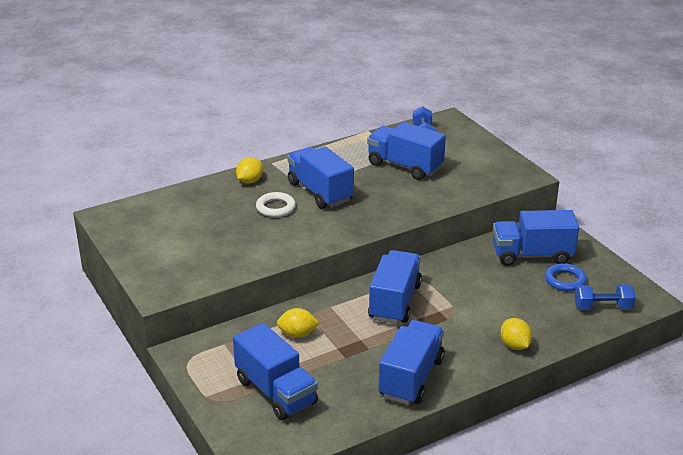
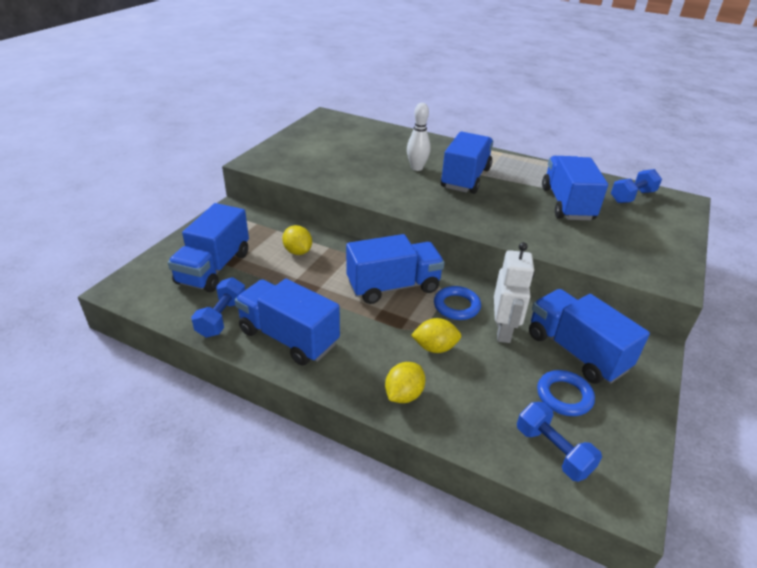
camera: 55 degrees right, 5 degrees up
yellow lemon [236,157,263,184] -> yellow lemon moved to [411,318,461,353]
white ring [256,192,296,217] -> white bowling pin [407,103,431,171]
blue truck [379,320,445,405] -> blue truck turned 135 degrees counterclockwise [235,279,340,366]
none -> blue dumbbell [191,277,245,338]
none -> blue ring [434,286,481,320]
none -> white robot [494,242,534,343]

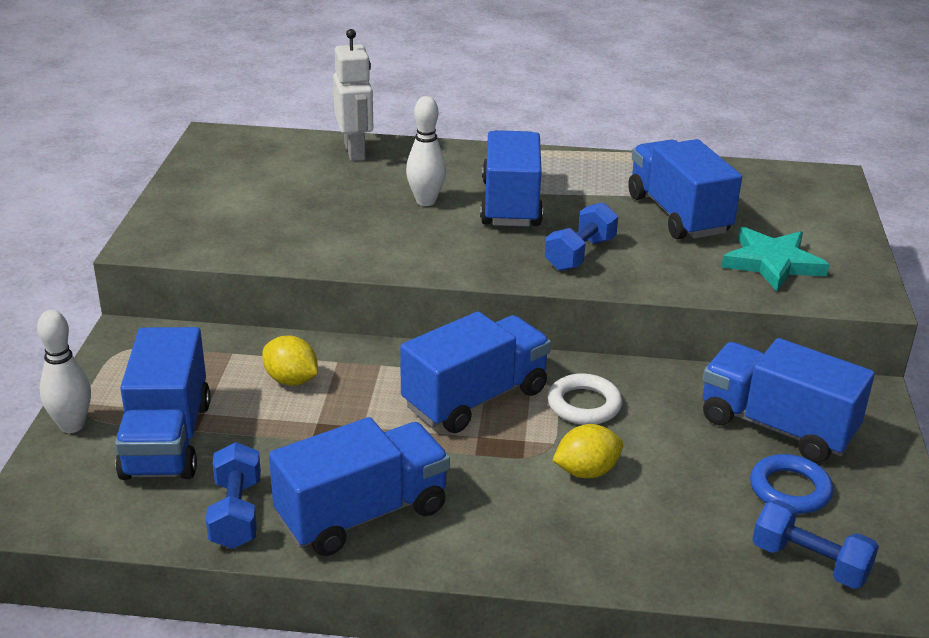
camera: 20 degrees left, 5 degrees down
blue truck [235,279,340,366] -> blue truck turned 135 degrees clockwise [269,417,450,556]
yellow lemon [385,362,426,403] -> none
blue ring [434,286,481,320] -> white ring [548,374,622,425]
white robot [494,242,534,343] -> white robot moved to [333,29,373,161]
blue dumbbell [611,169,662,203] -> blue dumbbell moved to [545,202,618,271]
none -> white bowling pin [37,310,91,433]
none -> turquoise star [721,227,830,291]

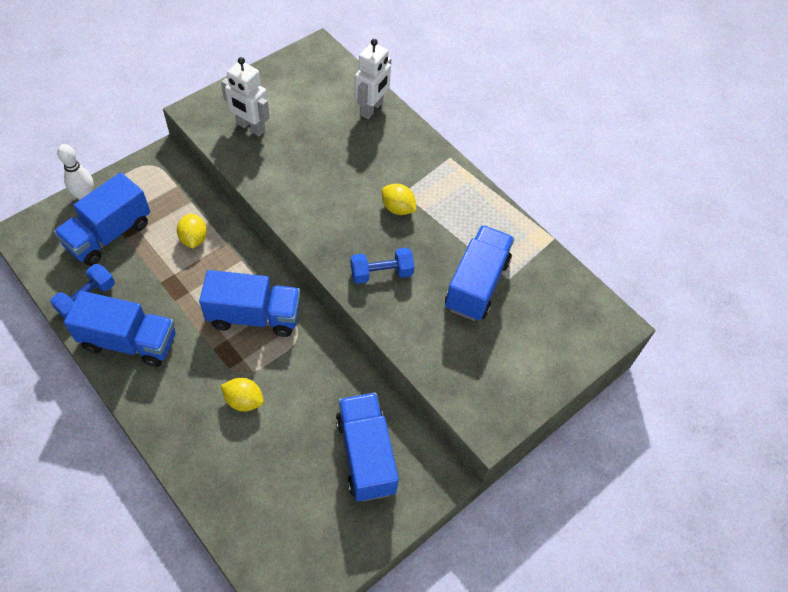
camera: 40 degrees right, 25 degrees up
white bowling pin [406,96,446,206] -> none
blue truck [480,130,543,227] -> yellow lemon [382,184,416,215]
white ring [548,374,622,425] -> none
turquoise star [721,227,830,291] -> none
blue ring [750,454,833,514] -> none
blue dumbbell [752,500,879,589] -> none
none -> white robot [221,57,270,136]

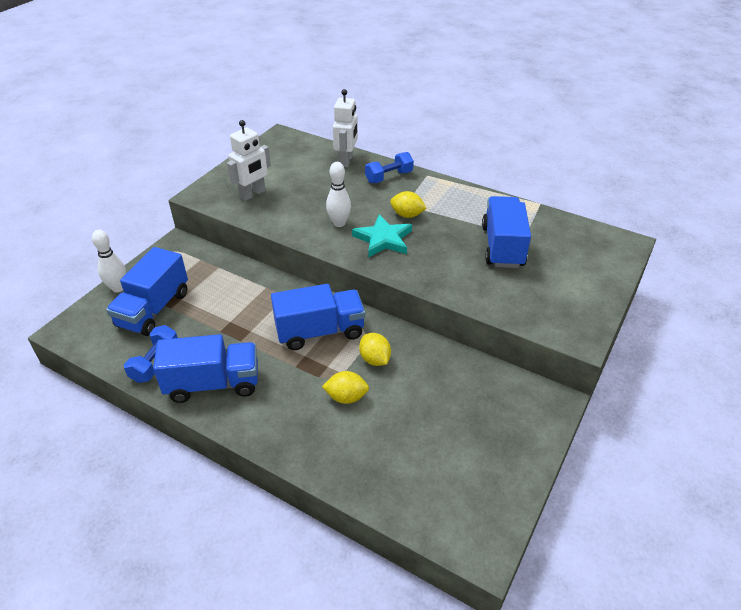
camera: 15 degrees left, 15 degrees down
yellow lemon [177,213,207,249] -> yellow lemon moved to [359,333,391,366]
white robot [221,57,270,136] -> white robot turned 60 degrees counterclockwise [227,120,271,201]
blue truck [336,393,399,502] -> none
blue dumbbell [351,248,414,284] -> blue dumbbell moved to [365,152,414,183]
none -> white bowling pin [326,162,351,227]
none -> turquoise star [352,214,412,258]

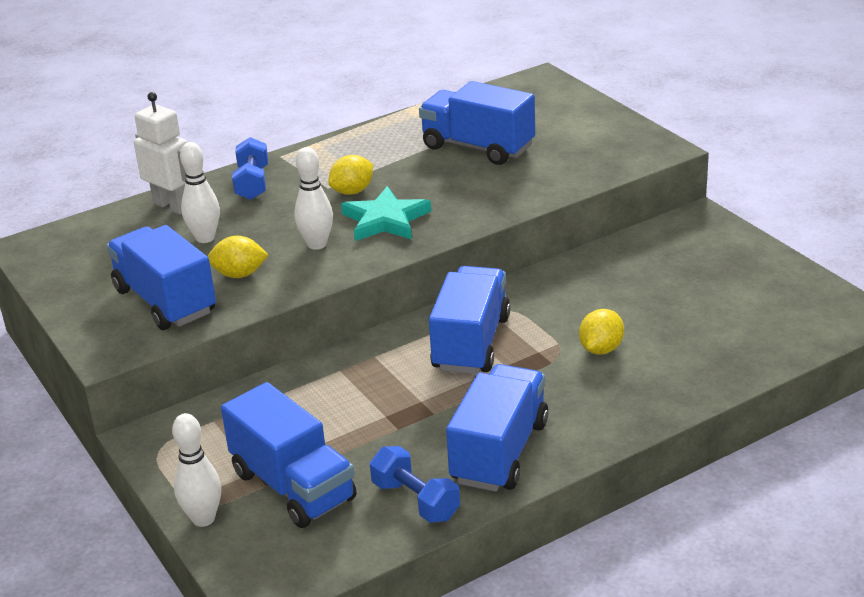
camera: 60 degrees left, 10 degrees down
white robot [227,120,271,201] -> blue truck [106,225,216,330]
yellow lemon [359,333,391,366] -> yellow lemon moved to [208,236,268,278]
none -> white bowling pin [180,142,220,243]

